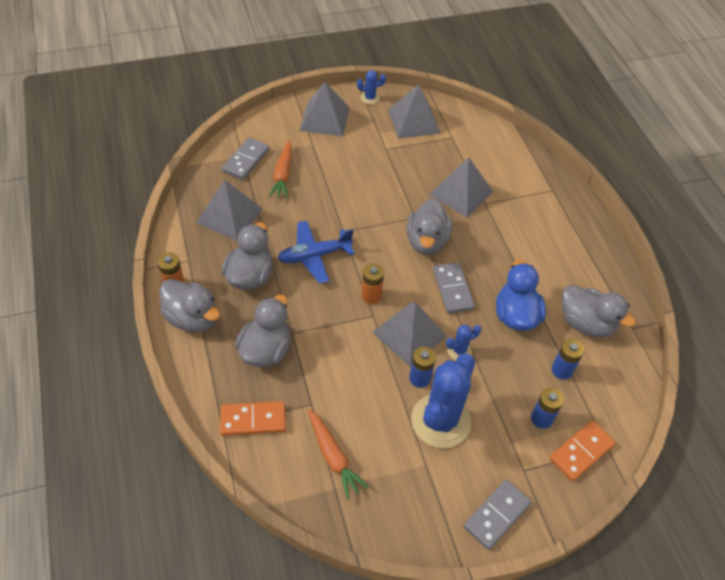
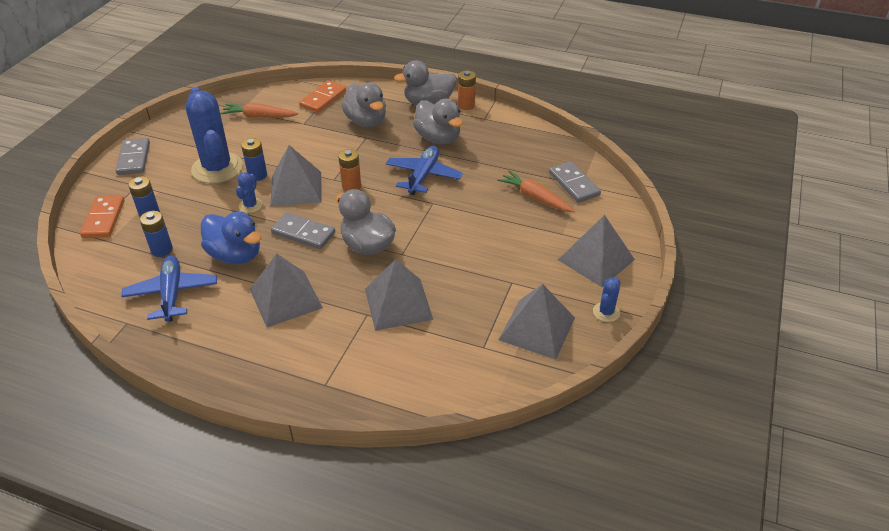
camera: 130 degrees right, 10 degrees down
grey pyramid [196,180,263,241] -> grey pyramid moved to [250,254,323,327]
grey duck [562,285,636,338] -> blue plane [121,255,217,322]

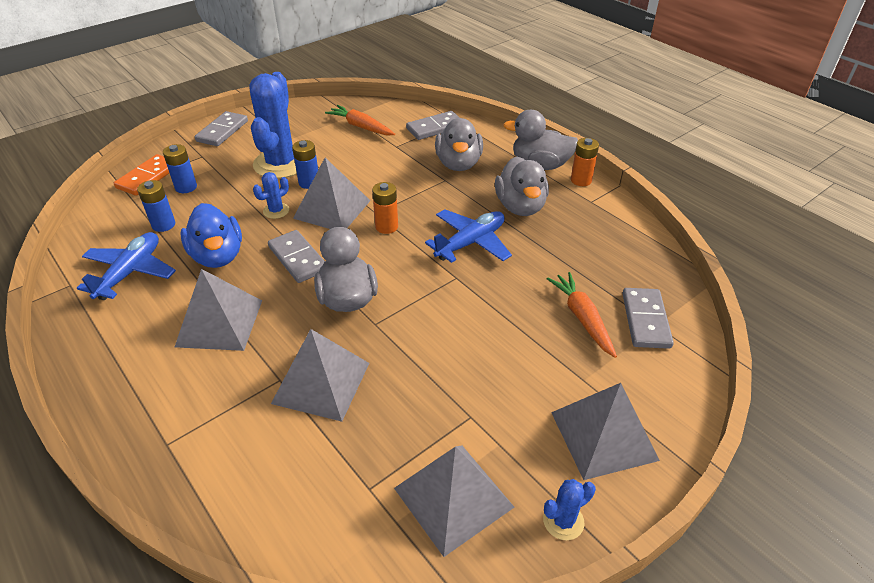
camera: 30 degrees right, 0 degrees up
orange domino [299,81,346,113] -> grey domino [406,111,460,140]

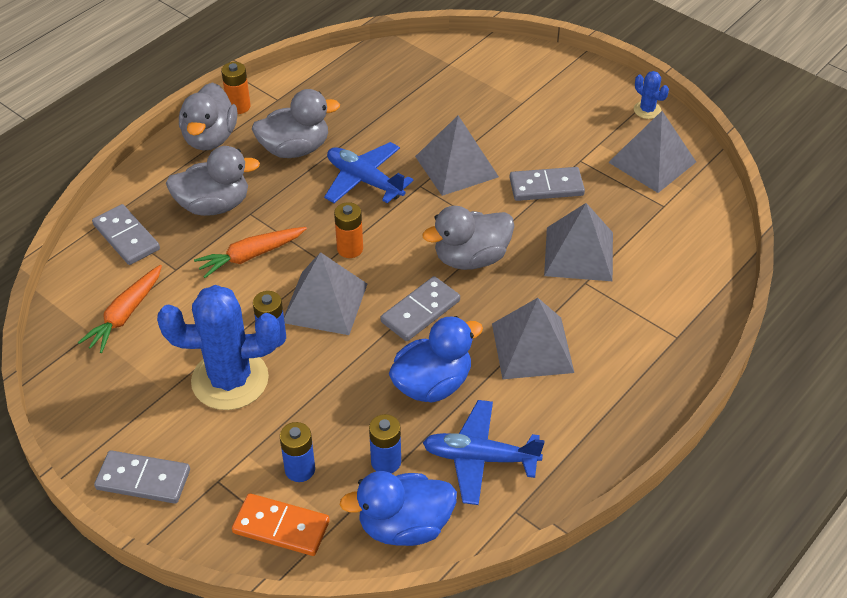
camera: 100 degrees left, 5 degrees up
blue cactus [253,172,289,219] -> none
orange carrot [547,272,617,358] -> orange carrot moved to [194,227,307,278]
grey pyramid [551,383,660,480] -> grey pyramid moved to [415,116,499,196]
grey domino [622,288,674,349] -> grey domino moved to [509,167,585,201]
none -> blue duck [340,471,457,546]

